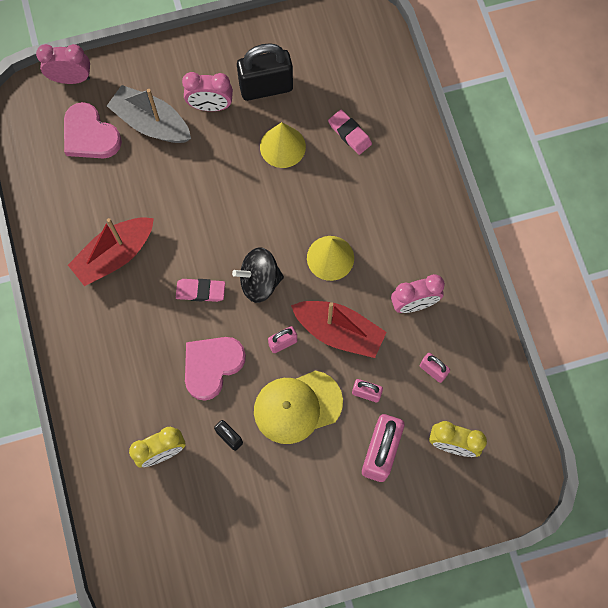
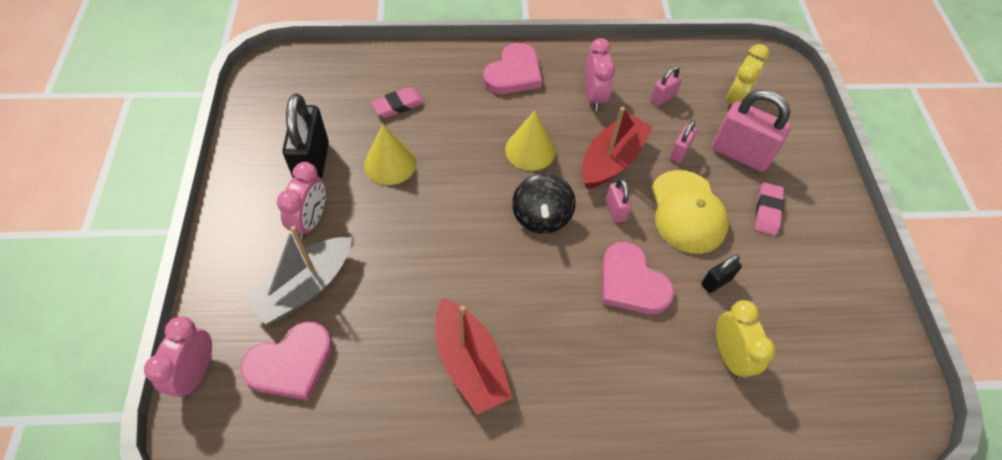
camera: 80 degrees left, 15 degrees down
pink eraser [176,279,225,302] -> pink eraser moved to [755,183,784,236]
none -> pink heart [483,43,542,94]

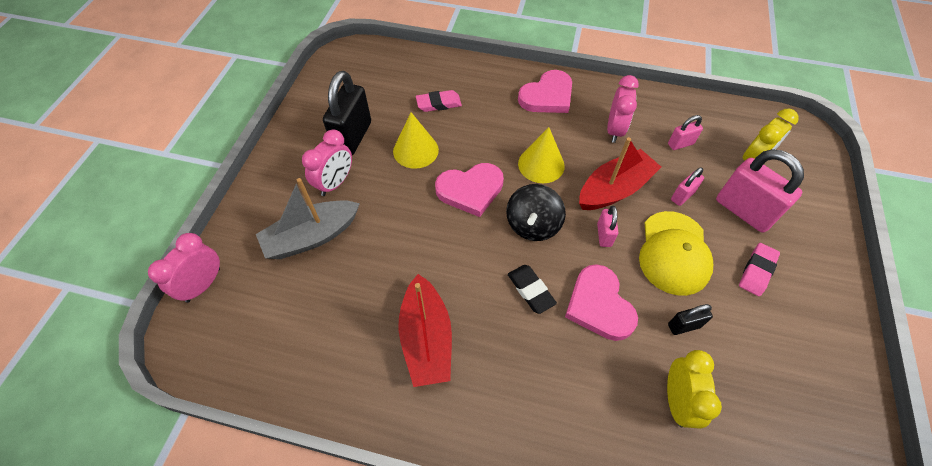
camera: 20 degrees right, 0 degrees up
pink heart [240,322,332,400] -> pink heart moved to [435,163,504,217]
none -> black eraser [508,265,557,314]

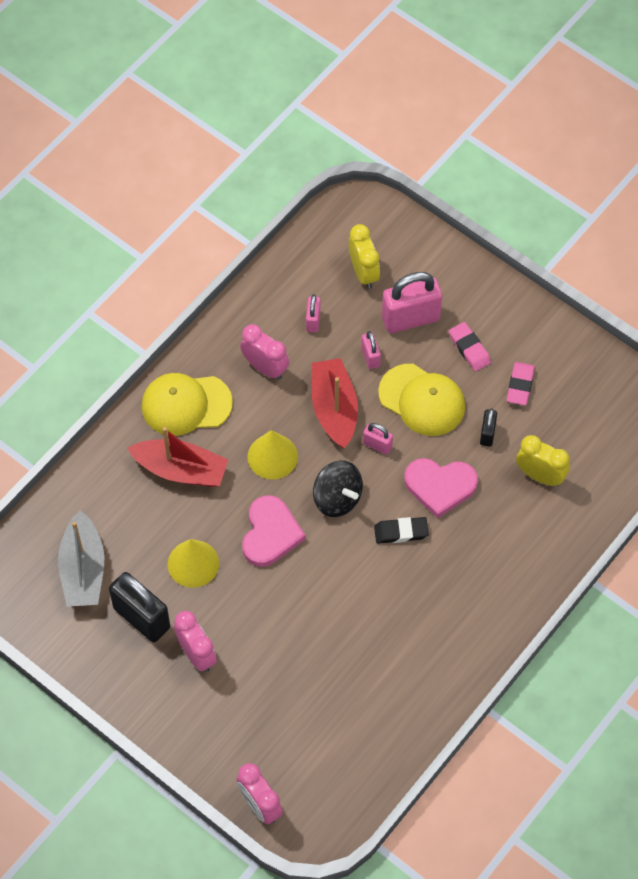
camera: 65 degrees left, 5 degrees up
grey boat [256,178,360,259] -> grey boat moved to [58,511,104,607]
red boat [398,274,452,387] -> red boat moved to [127,427,228,487]
pink eraser [416,90,462,112] -> pink eraser moved to [507,362,535,405]
pink heart [518,70,572,113] -> yellow cap [141,373,233,436]

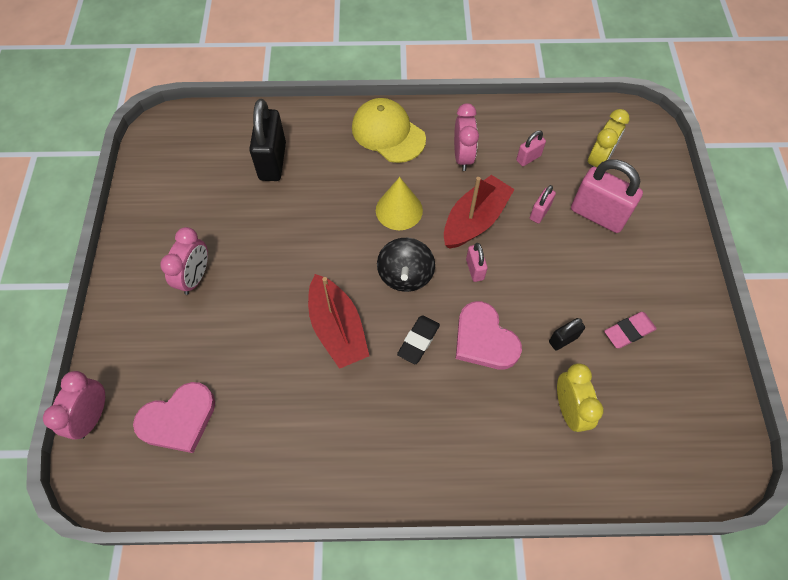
camera: 50 degrees right, 0 degrees up
grey boat [58,511,104,607] -> none
black padlock [109,572,170,642] -> black padlock moved to [249,99,286,181]
red boat [127,427,228,487] -> red boat moved to [308,274,369,369]
yellow cone [168,539,219,588] -> none
pink heart [242,495,306,567] -> pink heart moved to [133,382,215,453]
black eraser [374,517,429,544] -> black eraser turned 75 degrees clockwise [397,315,440,364]
yellow cap [378,364,465,436] -> none
pink eraser [449,322,491,372] -> none

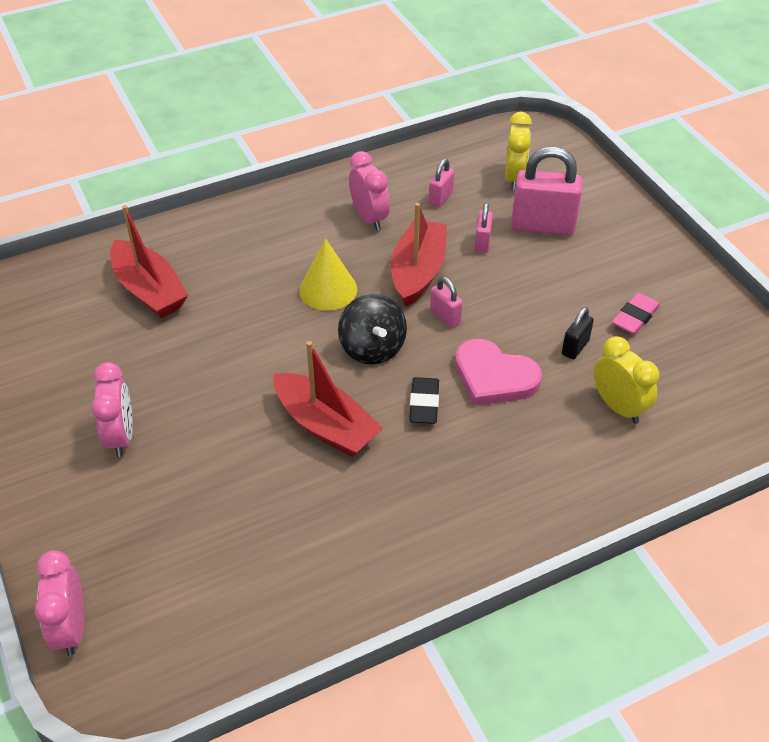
camera: 25 degrees left, 15 degrees down
pink heart [133,382,215,453] -> none
black padlock [249,99,286,181] -> red boat [110,205,188,318]
yellow cap [352,98,426,163] -> none

